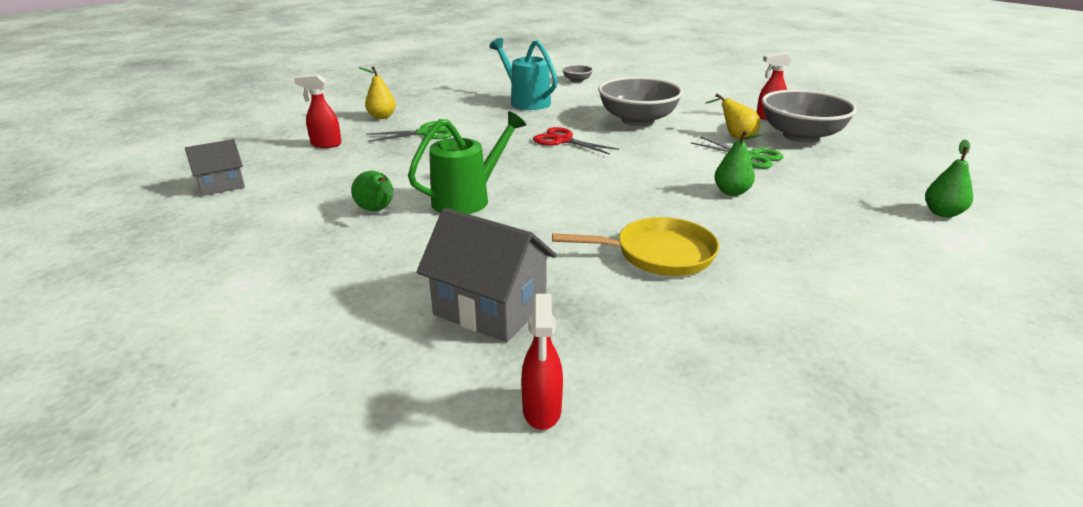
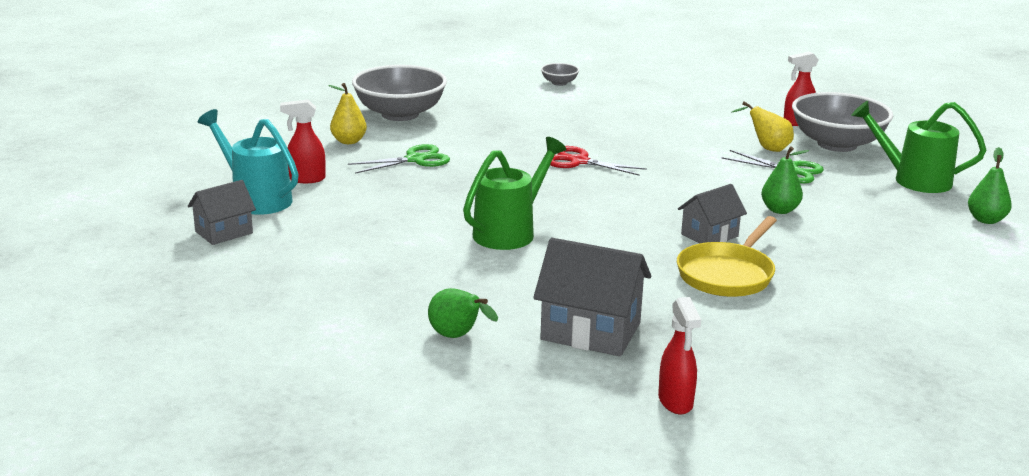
camera: 10 degrees left, 5 degrees down
green pear [351,171,393,211] -> green pear moved to [428,288,498,338]
turquoise watering can [490,38,558,110] -> turquoise watering can moved to [198,109,299,215]
yellow pan [552,217,719,276] -> yellow pan turned 135 degrees clockwise [677,216,777,297]
grey bowl [598,77,683,126] -> grey bowl moved to [352,65,447,121]
none -> grey house [678,184,747,244]
none -> green watering can [851,101,986,193]

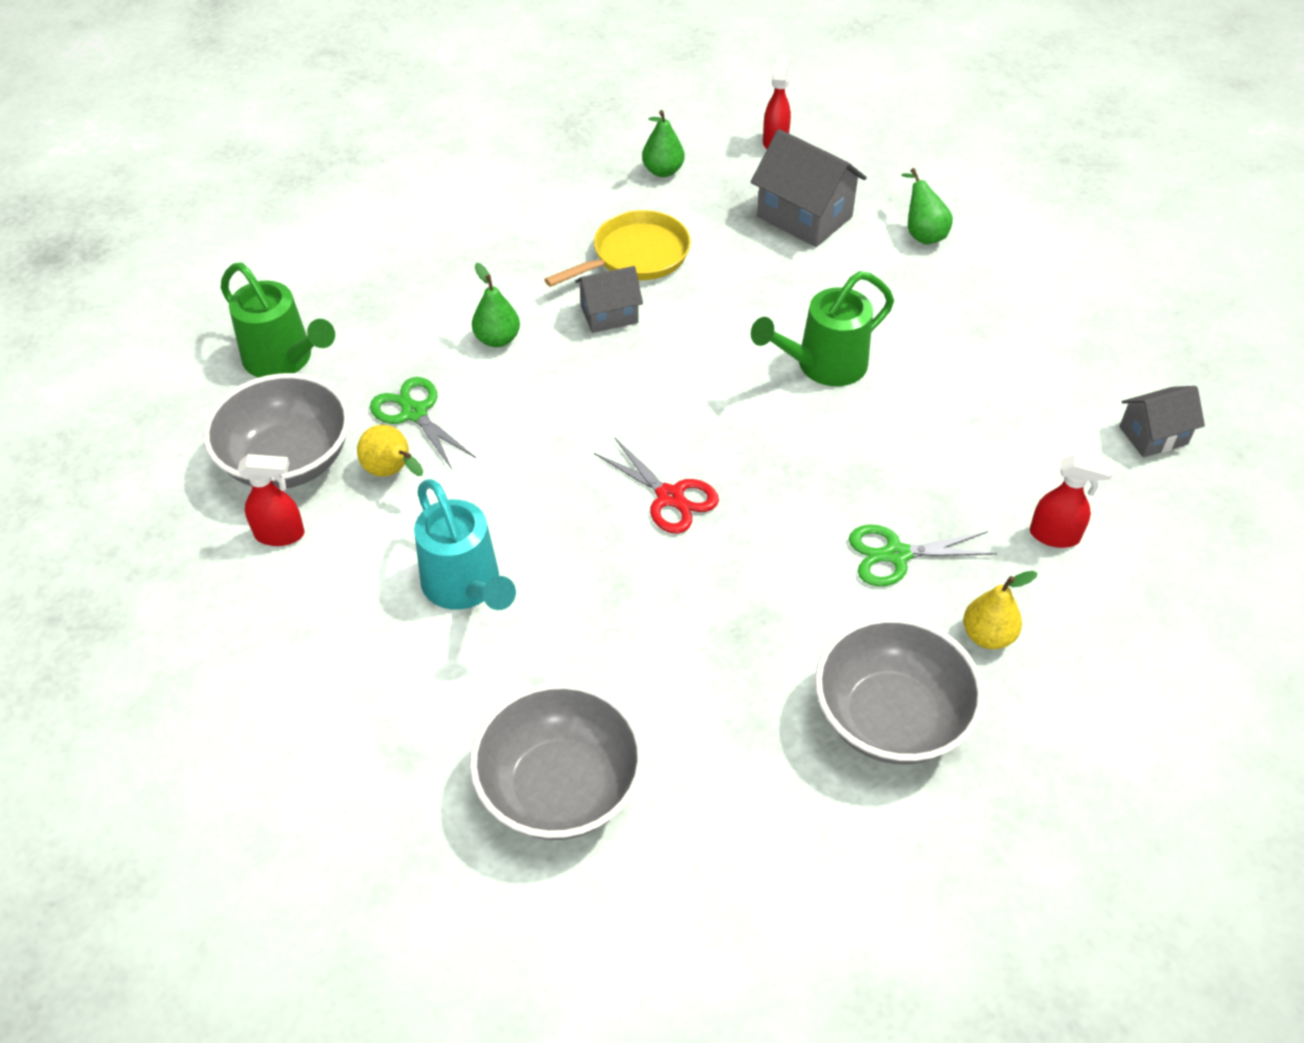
camera: 160 degrees left, 25 degrees up
turquoise watering can [198,109,299,215] -> turquoise watering can moved to [414,479,516,610]
grey bowl [541,63,579,86] -> grey bowl [470,682,644,840], size x2.26
green pear [968,147,1012,224] -> green pear moved to [642,110,684,177]

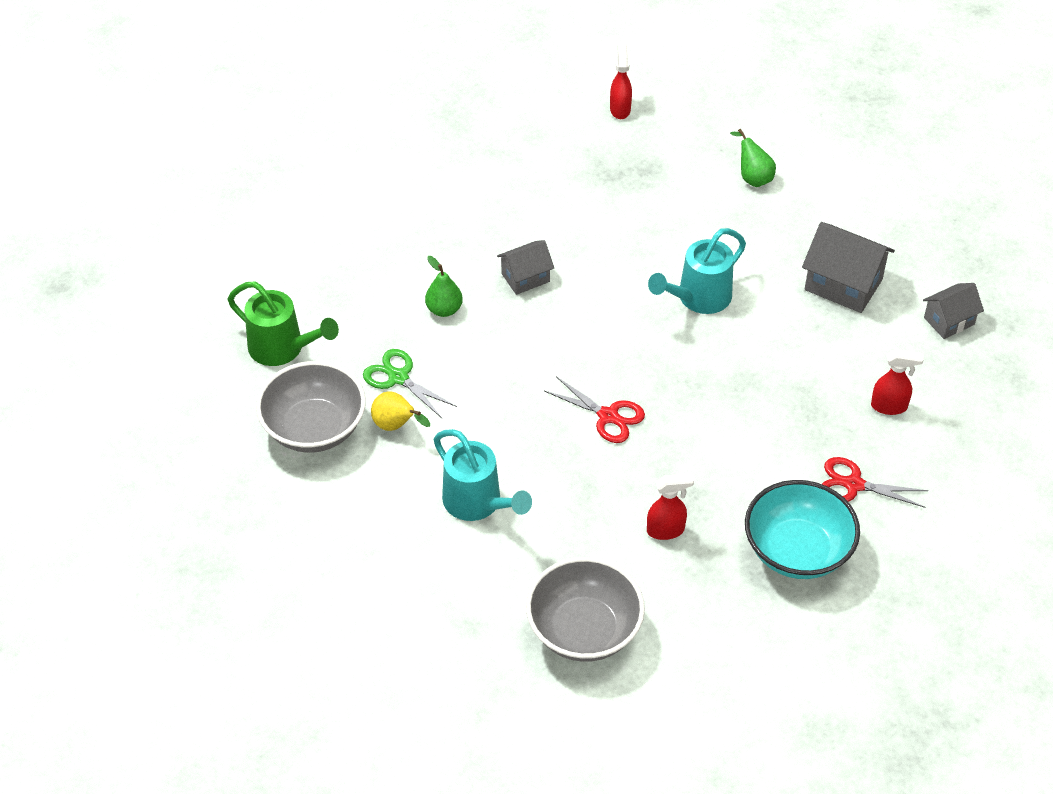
camera: 10 degrees left, 0 degrees up
red spray bottle [237,454,304,546] -> red spray bottle moved to [647,474,694,540]
yellow pan [544,210,691,287] -> none
green pear [642,110,684,177] -> none
grey house [751,129,867,247] -> grey house moved to [802,222,895,313]
green watering can [751,271,894,386] -> turquoise watering can [648,228,746,314]
grey bowl [815,616,984,764] -> turquoise bowl [745,480,860,579]
green scissors [849,525,997,586] -> none
yellow pear [963,571,1037,649] -> red scissors [822,457,929,508]

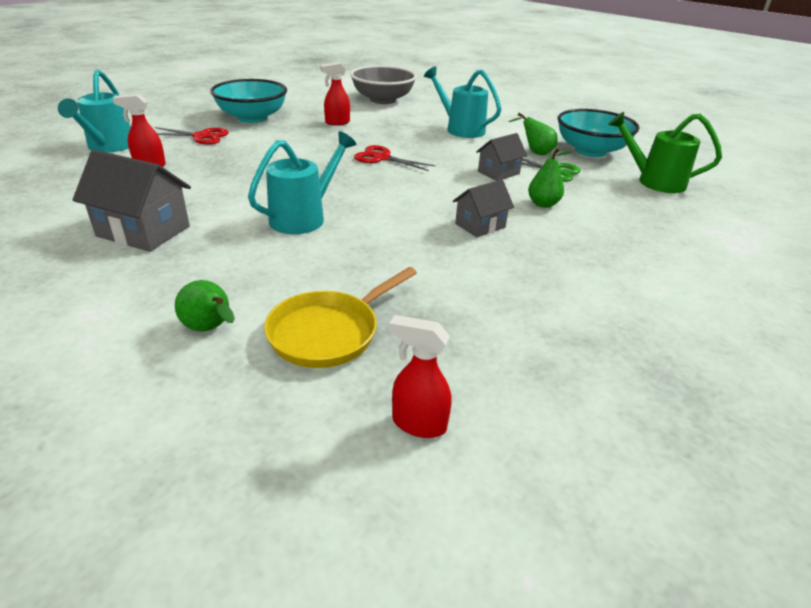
camera: 170 degrees right, 15 degrees down
grey bowl [256,361,366,453] -> turquoise bowl [558,109,640,157]
yellow pear [371,392,430,431] -> green pear [508,113,558,155]
red spray bottle [610,44,632,119] -> red spray bottle turned 120 degrees clockwise [389,315,452,438]
grey house [923,283,984,339] -> grey house moved to [476,133,527,181]
none -> turquoise watering can [58,69,131,153]
none -> yellow pan [264,267,417,368]

